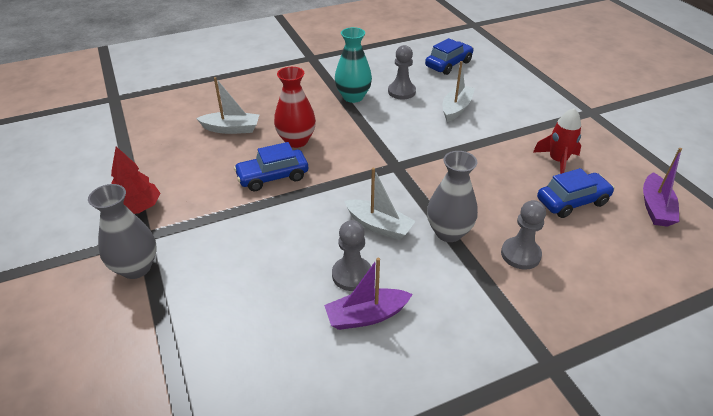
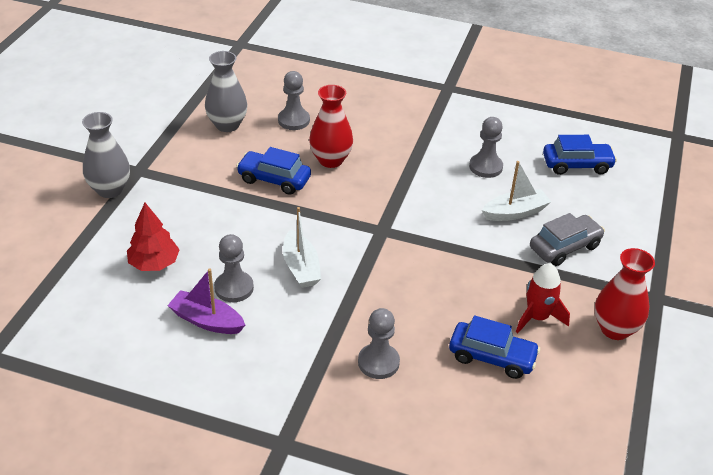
camera: 40 degrees right, 0 degrees up
red tree [111,147,161,214] -> red tree moved to [127,203,180,271]
white boat [196,77,259,134] -> grey pawn [278,71,310,130]
turquoise vase [335,27,372,103] -> none
grey vase [427,151,478,242] -> grey vase moved to [205,51,247,132]
purple boat [643,148,682,227] -> none
none -> grey car [530,213,605,266]
none -> red vase [595,248,655,340]

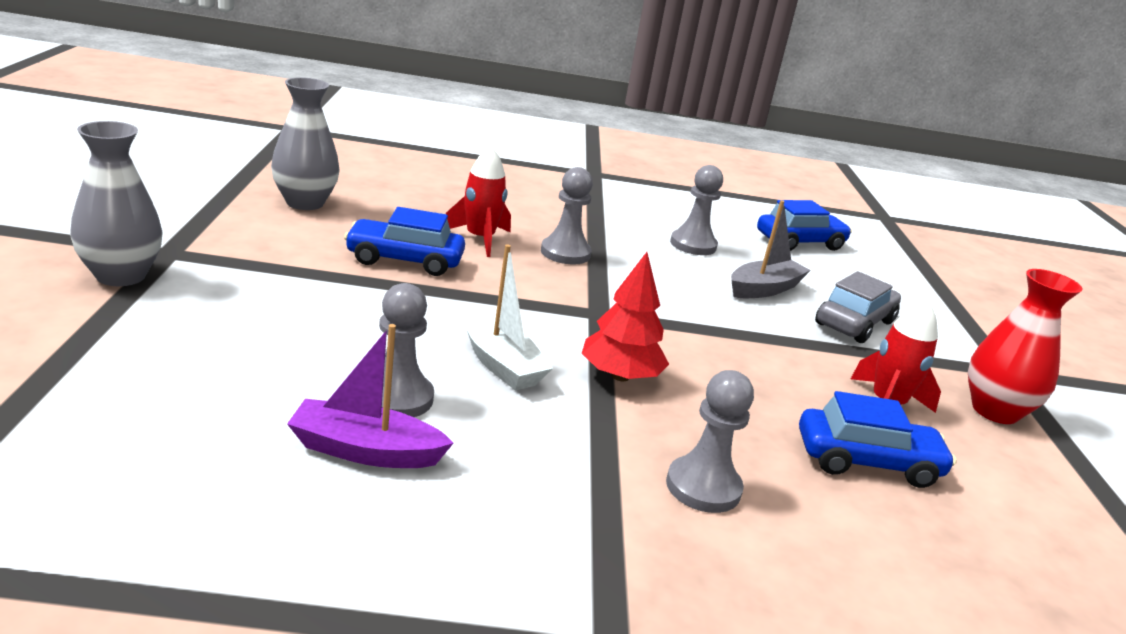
camera: 20 degrees left, 15 degrees down
red tree [127,203,180,271] -> red tree moved to [582,252,669,381]
grey pawn [278,71,310,130] -> grey pawn moved to [541,167,593,264]
red vase [309,85,353,168] -> red rocket [446,146,511,257]
white boat [482,161,551,221] -> grey boat [731,200,811,298]

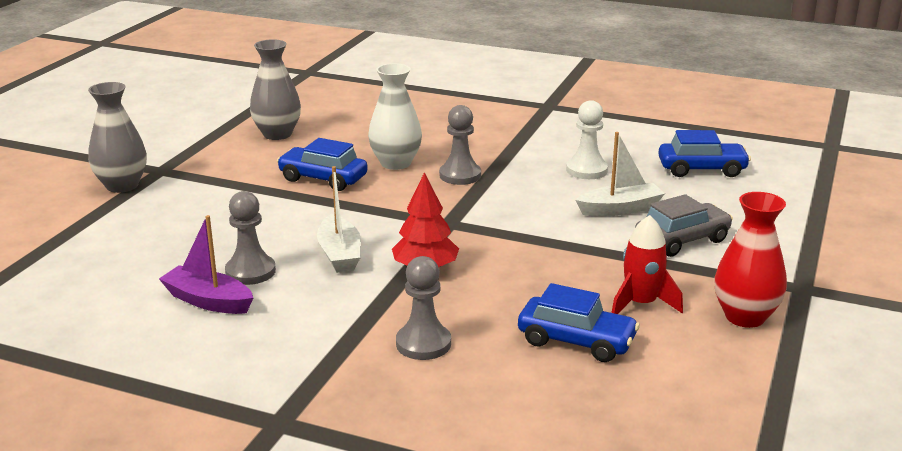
camera: 25 degrees right, 0 degrees up
red rocket [446,146,511,257] -> white vase [368,63,422,170]
grey pawn [670,165,723,255] -> white pawn [566,100,608,179]
grey boat [731,200,811,298] -> white boat [576,132,665,216]

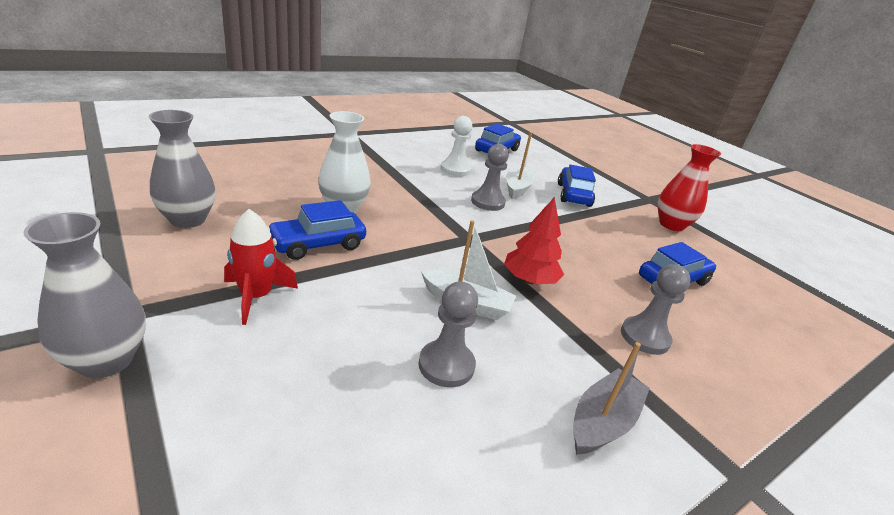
camera: 60 degrees left, 5 degrees up
purple boat [159,215,253,314] -> none
grey pawn [439,105,481,185] -> grey pawn moved to [471,144,509,211]
red rocket [611,215,683,314] -> red rocket moved to [224,209,298,325]
grey car [635,194,733,257] -> blue car [558,165,596,207]
none -> grey boat [573,342,650,455]

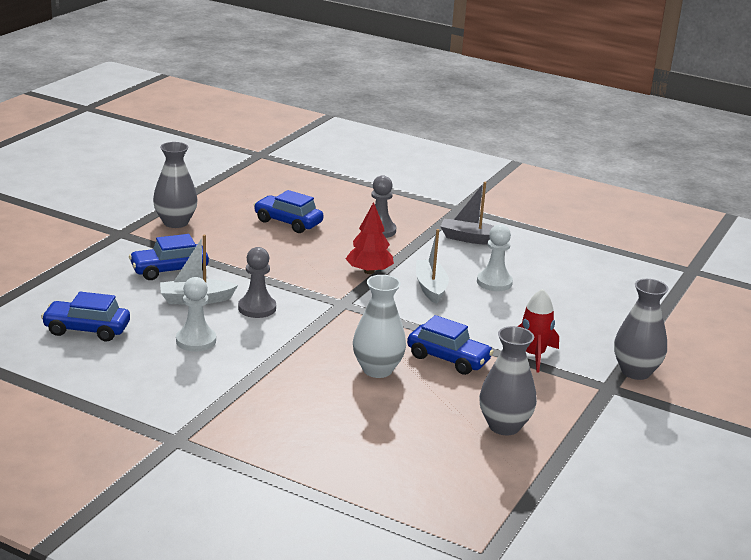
camera: 115 degrees left, 5 degrees down
grey pawn [418,282,478,387] -> white pawn [477,224,513,291]
red vase [658,144,721,231] -> grey vase [153,142,198,228]

